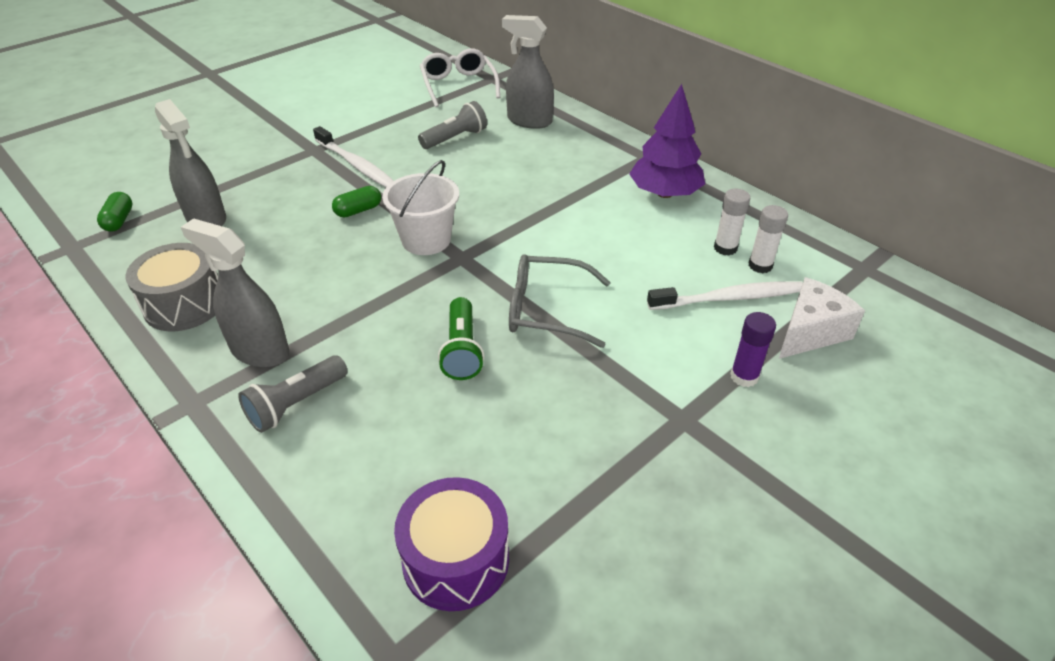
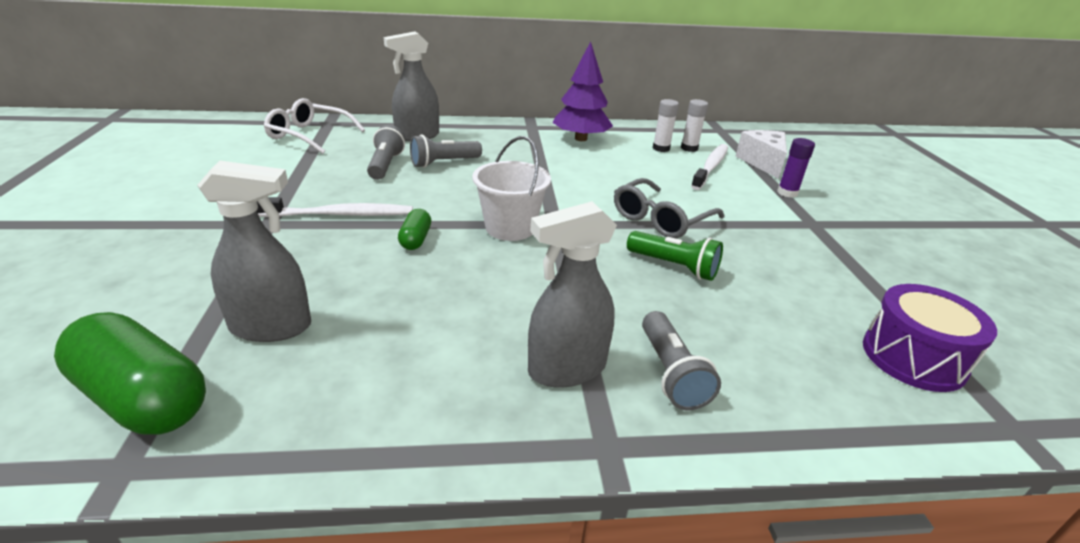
camera: 55 degrees left, 10 degrees down
green capsule [97,192,133,232] -> green capsule [54,312,206,434], size x2.05
grey drum [126,243,218,331] -> none
none -> grey flashlight [410,135,482,168]

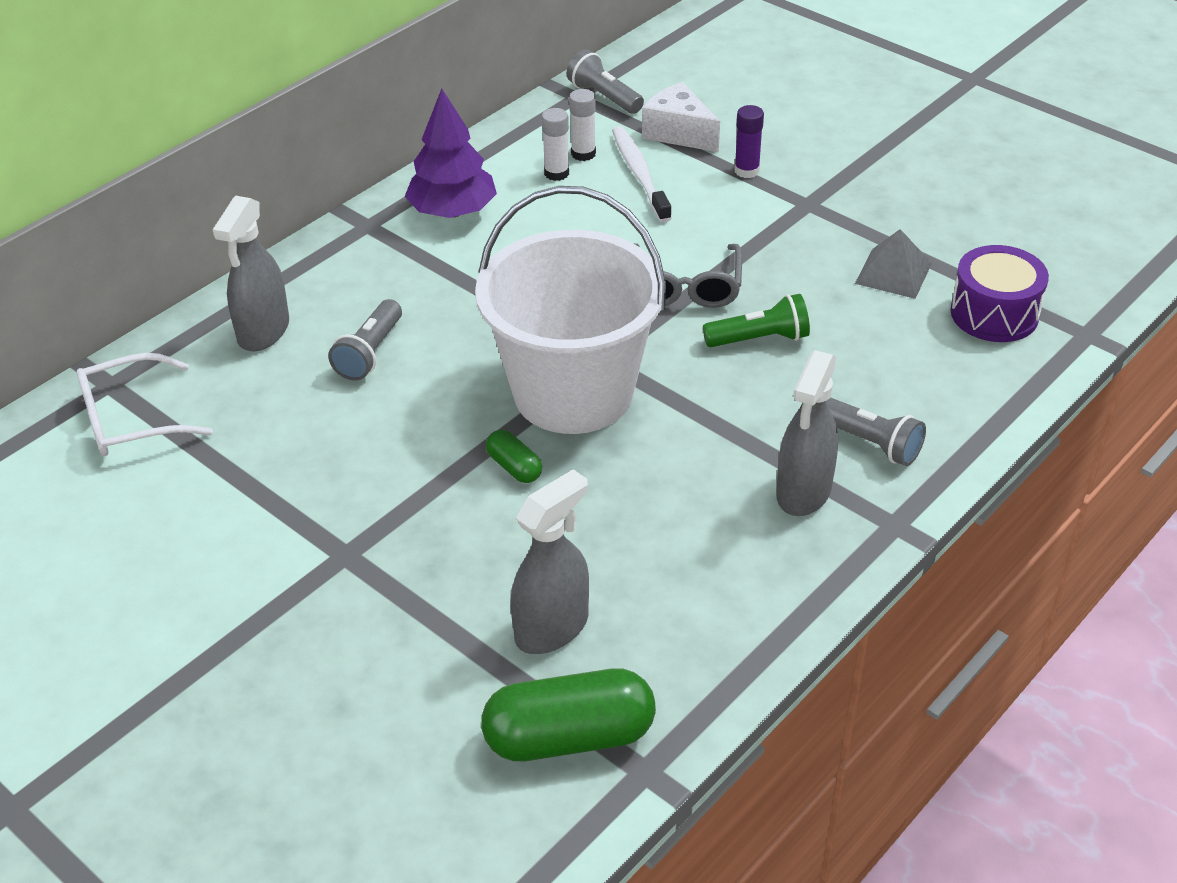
camera: 40 degrees left, 10 degrees up
white toothbrush [257,197,413,217] -> none
grey flashlight [367,125,405,180] -> grey flashlight moved to [567,50,644,114]
white bucket [472,136,551,241] -> white bucket [475,186,666,434], size x1.91
none -> grey pyramid [855,229,932,299]

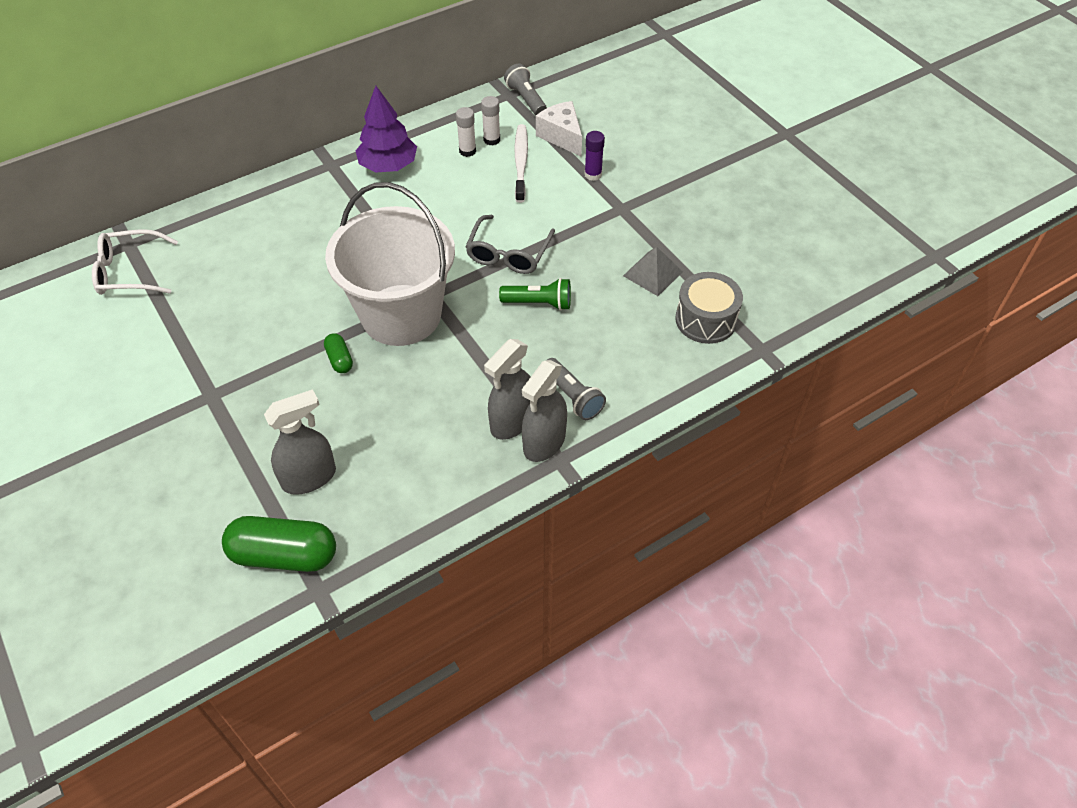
camera: 15 degrees right, 10 degrees up
grey spray bottle [212,196,289,351] -> grey spray bottle moved to [522,360,567,462]
grey flashlight [328,299,402,381] -> none
purple drum [950,245,1049,342] -> grey drum [675,272,743,344]

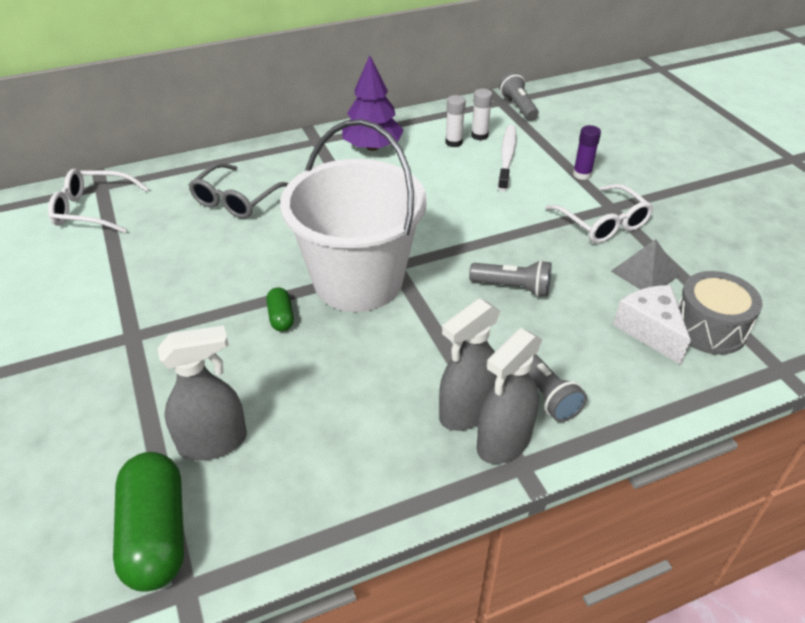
camera: 10 degrees right, 10 degrees down
green capsule [222,516,336,572] -> green capsule turned 60 degrees clockwise [113,452,184,591]
grey glasses [465,215,555,274] -> grey glasses moved to [189,163,288,219]
green flashlight [499,278,571,311] -> grey flashlight [469,260,552,297]
white cheese [536,101,582,156] -> white cheese moved to [613,285,691,365]
none -> white glasses [545,184,654,243]

